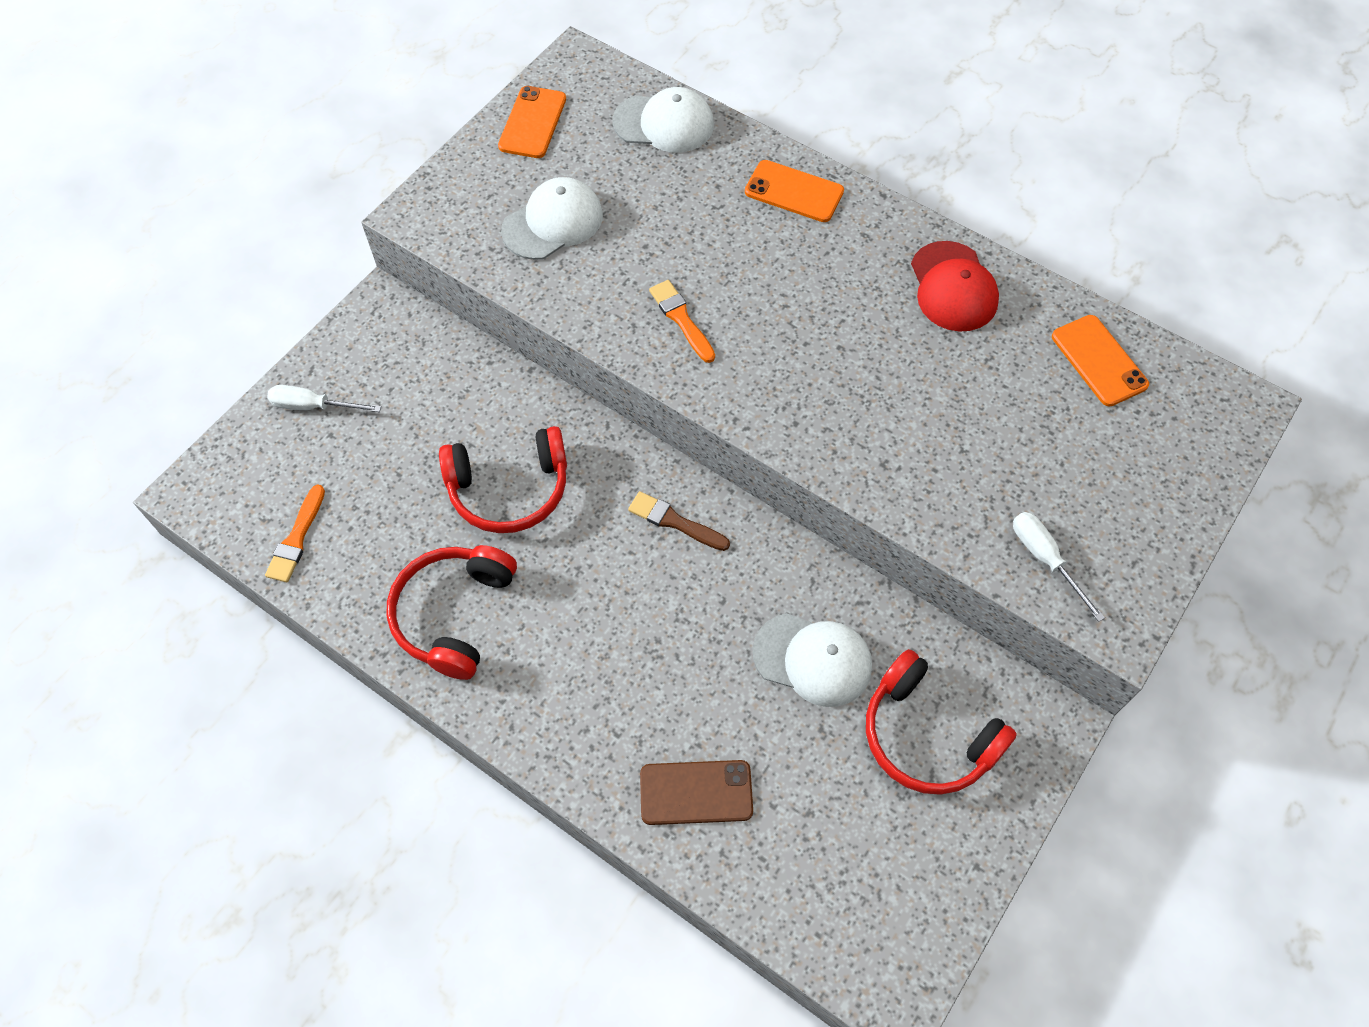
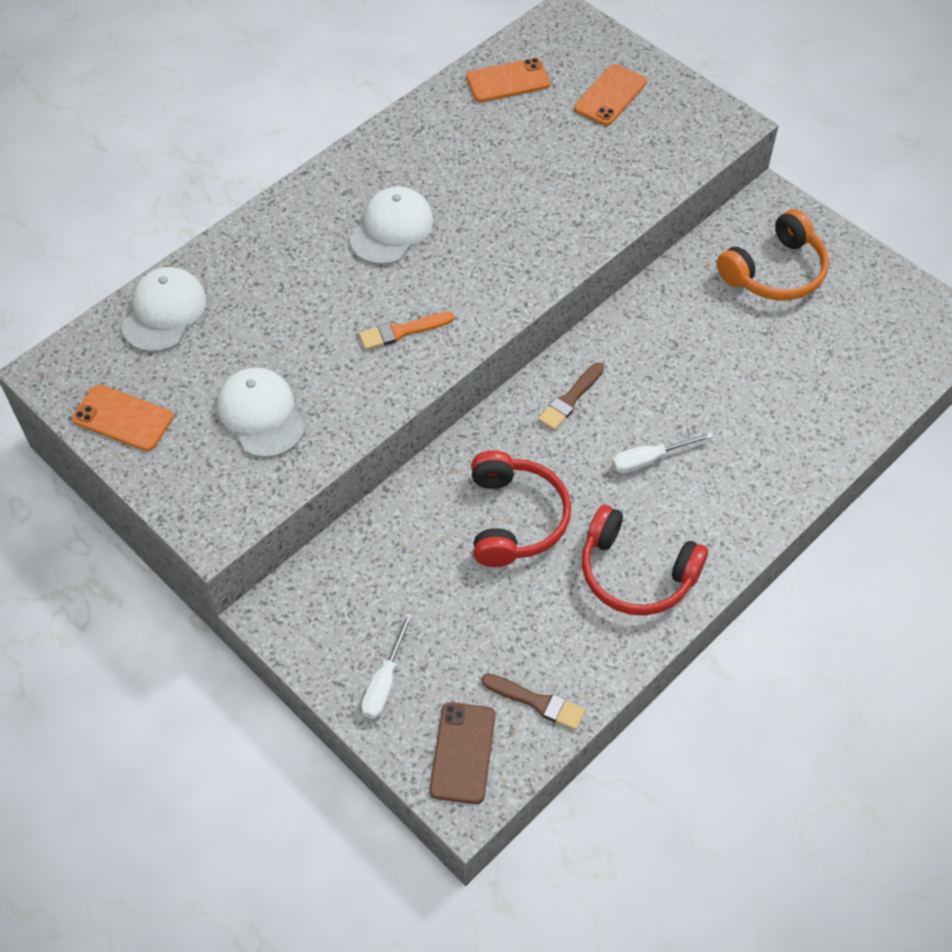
camera: 80 degrees left, 5 degrees down
orange brush [265,484,325,583] -> brown brush [482,673,585,730]
brown phone [640,760,753,825] -> brown phone moved to [429,702,495,804]
orange phone [745,160,844,222] -> orange phone moved to [574,64,647,126]
white cap [752,613,872,707] -> white cap moved to [349,186,433,265]
red headphones [866,649,1017,795] -> orange headphones [717,209,829,300]
red cap [911,241,999,332] -> none
white screwdriver [1013,512,1105,622] -> white screwdriver moved to [612,432,713,474]

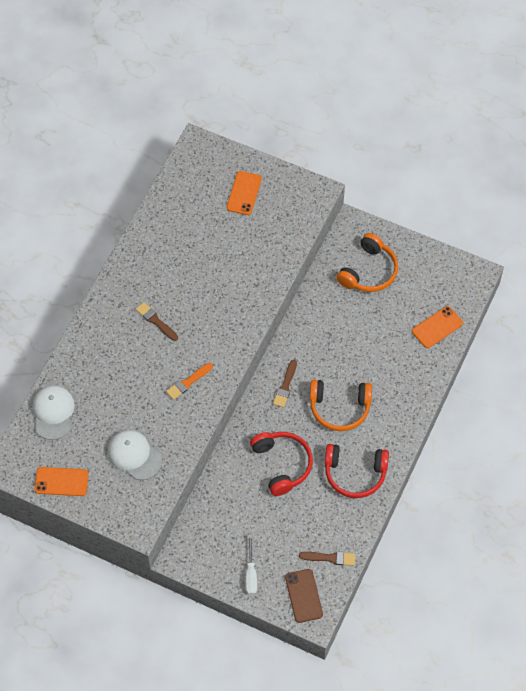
camera: 20 degrees left, 5 degrees up
white cap [349,186,433,265] -> brown brush [136,302,178,341]
orange phone [466,58,551,102] -> orange phone moved to [412,306,463,348]
white screwdriver [612,432,713,474] -> orange headphones [310,380,372,431]

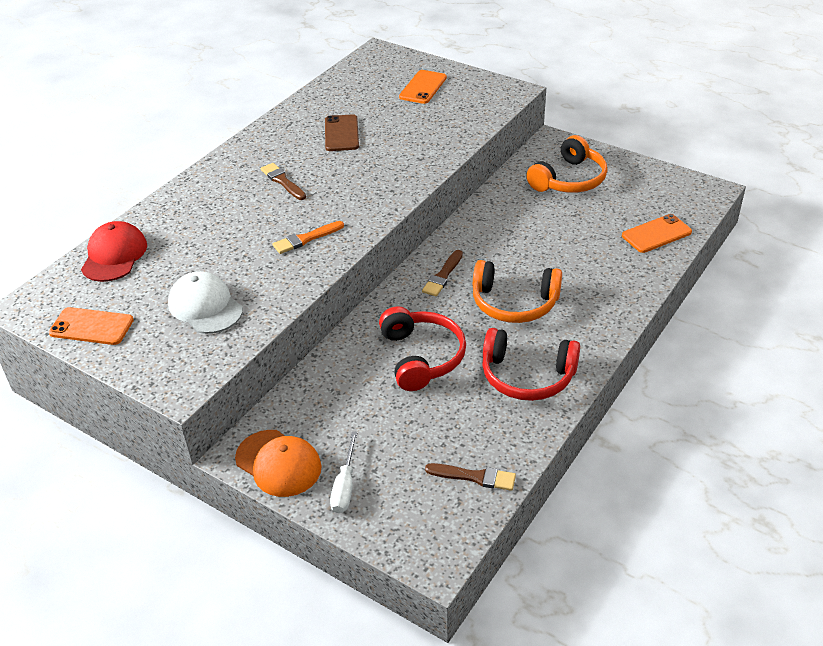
camera: 10 degrees right, 20 degrees down
white cap [32,385,75,440] -> red cap [81,221,147,282]
brown phone [285,569,323,623] -> brown phone moved to [325,114,359,151]
none -> orange cap [235,430,322,497]

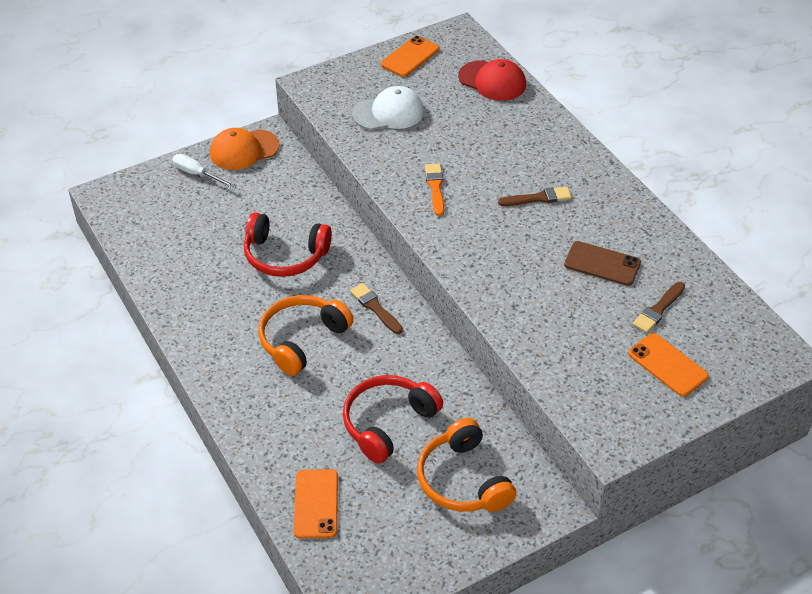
camera: 115 degrees right, 5 degrees up
brown brush [425,463,516,491] -> brown brush moved to [633,282,685,333]
red headphones [482,328,580,401] -> red headphones moved to [343,375,443,464]

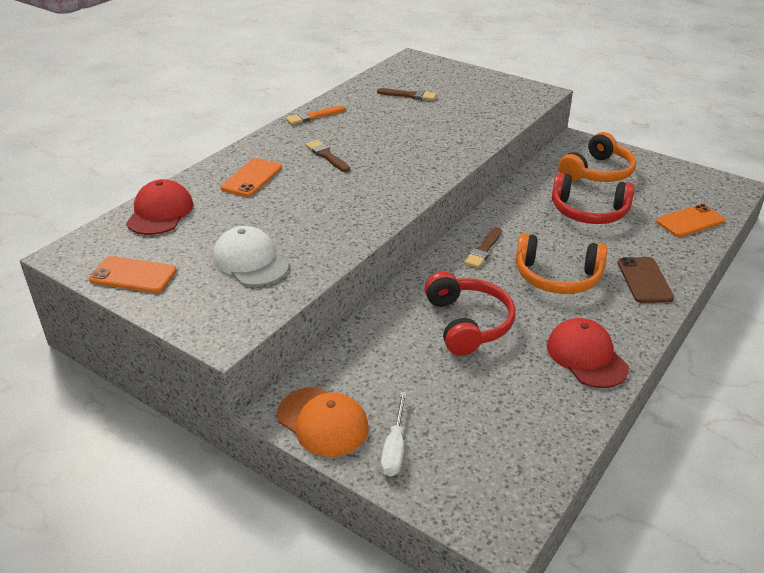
camera: 115 degrees left, 10 degrees down
orange brush [425,164,444,216] -> orange brush moved to [286,105,345,125]
brown phone [564,241,641,286] -> brown phone moved to [617,257,674,303]
orange phone [628,333,708,397] -> orange phone moved to [220,158,282,197]
none -> red cap [547,318,629,388]

